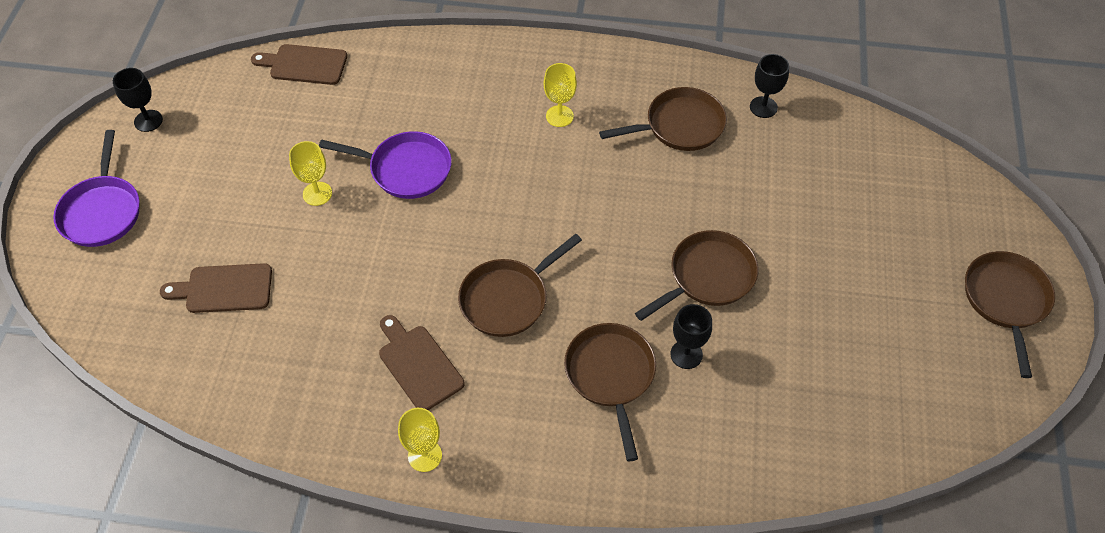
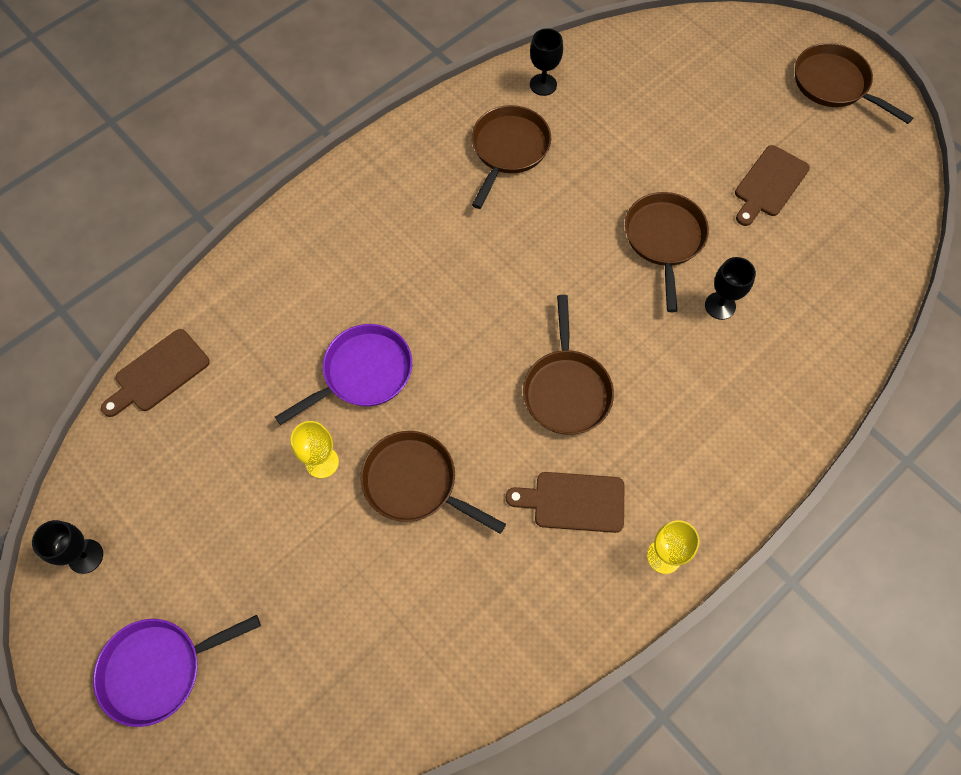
camera: 50 degrees left, 10 degrees up
purple pan [53,130,140,247] -> purple pan turned 120 degrees clockwise [93,615,261,727]
brown cutting board [160,263,272,313] -> brown cutting board moved to [735,145,810,226]
yellow goblet [544,63,577,127] -> none
brown pan [564,323,656,461] -> brown pan moved to [360,431,506,534]

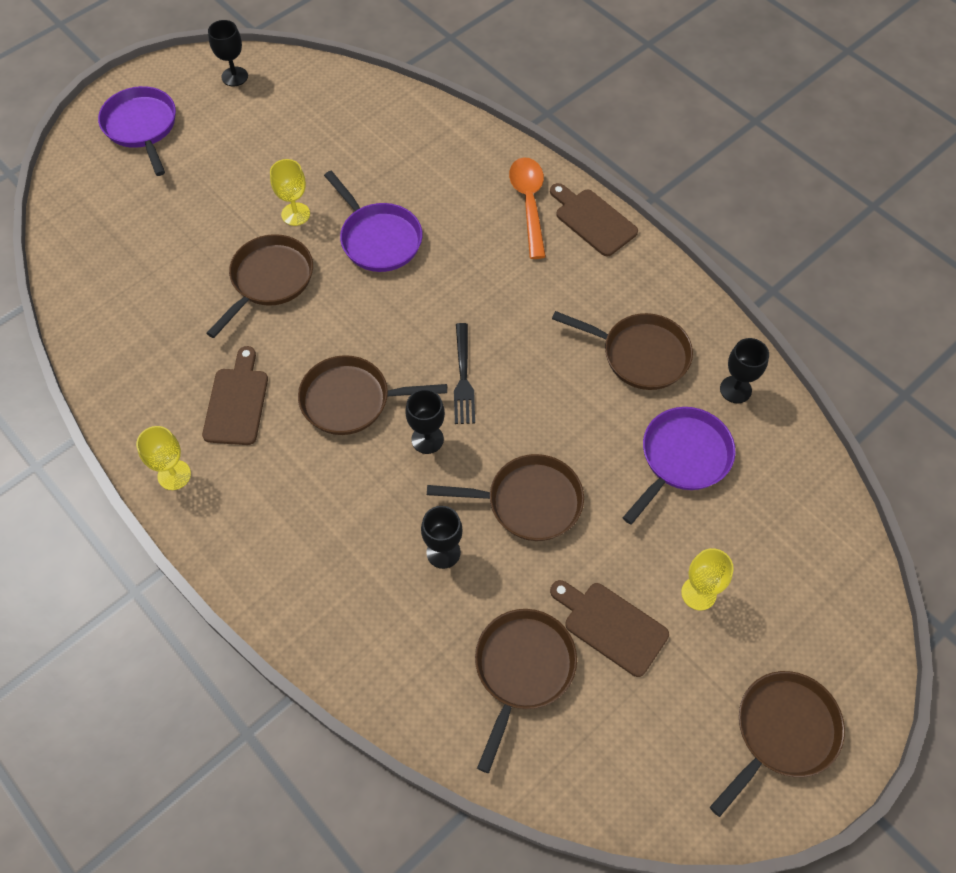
camera: 90 degrees right, 5 degrees down
brown cutting board [101,329,210,417] -> brown cutting board moved to [550,183,638,256]
none -> black goblet [406,389,445,454]
none -> black fork [454,323,475,424]
none -> brown pan [475,609,577,773]
none -> orange spoon [509,157,546,259]
none -> purple pan [623,407,736,525]
none -> yellow goblet [681,548,734,610]

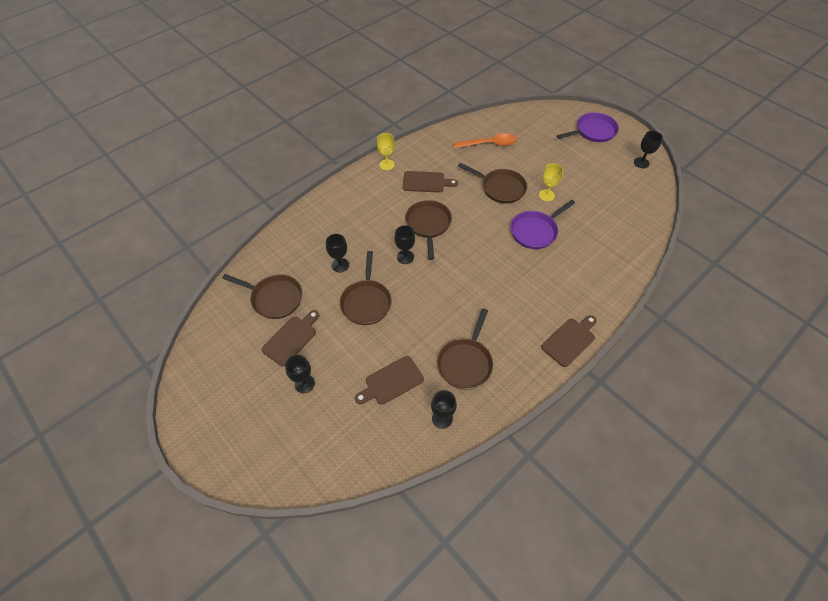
camera: 90 degrees right, 5 degrees down
black fork [454,323,475,424] -> none
orange spoon [509,157,546,259] -> orange spoon moved to [453,133,517,149]
purple pan [623,407,736,525] -> brown cutting board [355,356,424,405]
yellow goblet [681,548,734,610] -> black goblet [285,355,315,393]
brown pan [710,671,845,817] -> none

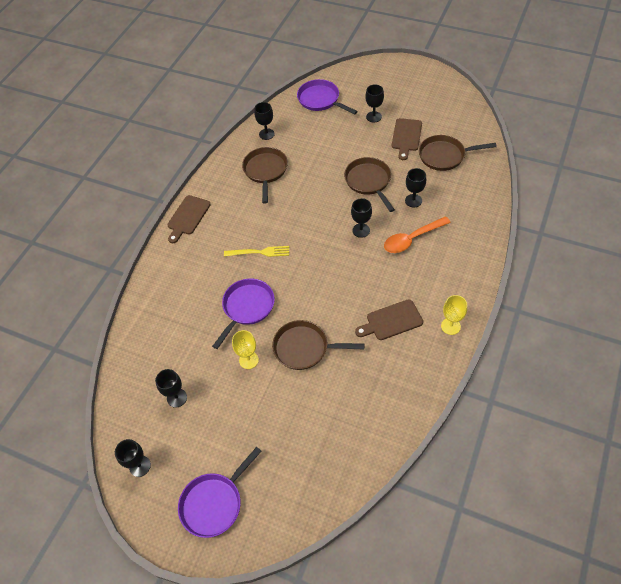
camera: 160 degrees right, 0 degrees up
brown cutting board [355,356,424,405] -> none
brown pan [405,200,452,260] -> none
orange spoon [453,133,517,149] -> orange spoon moved to [384,216,451,253]
none -> black goblet [155,369,187,408]
none -> yellow fork [224,246,289,257]
none -> purple pan [297,79,358,115]

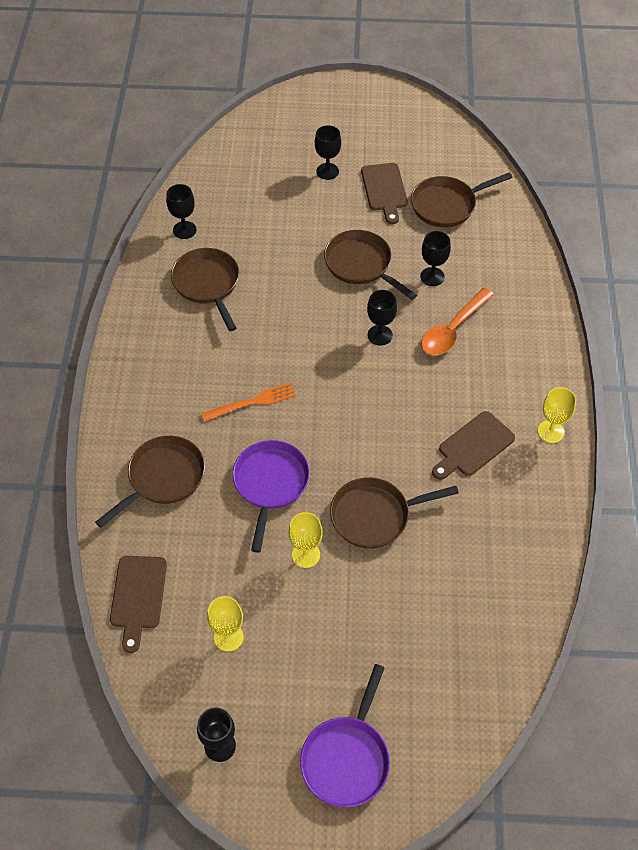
camera: 25 degrees left, 0 degrees up
black goblet [155,369,187,408] -> yellow goblet [207,596,244,652]
brown cutting board [167,195,211,243] -> brown cutting board moved to [110,556,167,653]
yellow fork [224,246,289,257] -> orange fork [201,382,297,422]
purple pan [297,79,358,115] -> none
none -> brown pan [95,436,205,528]

